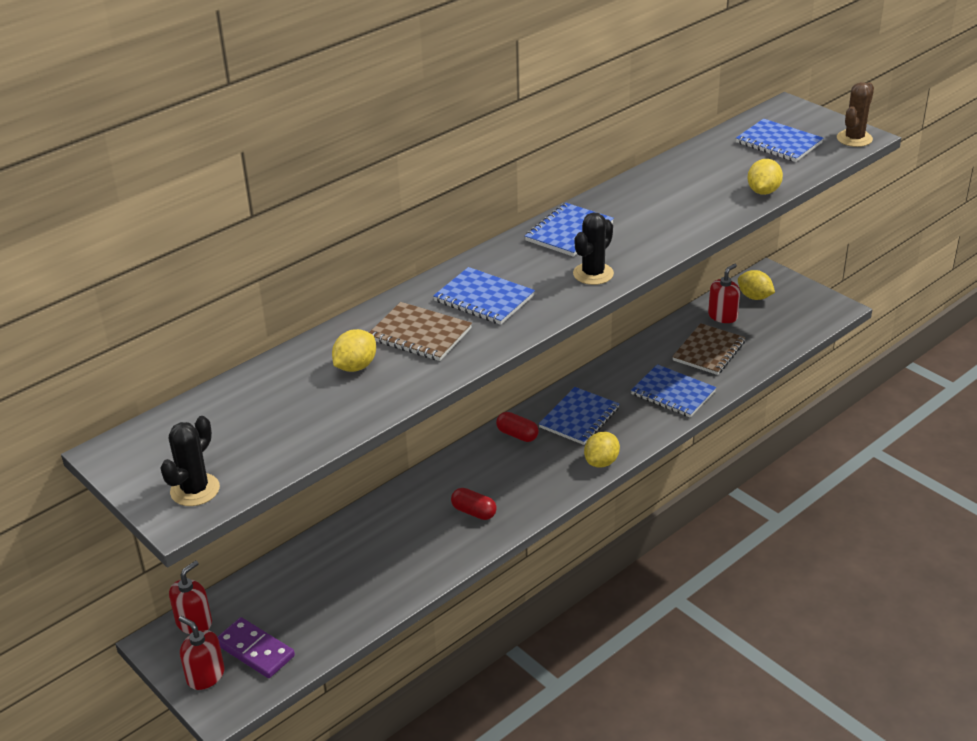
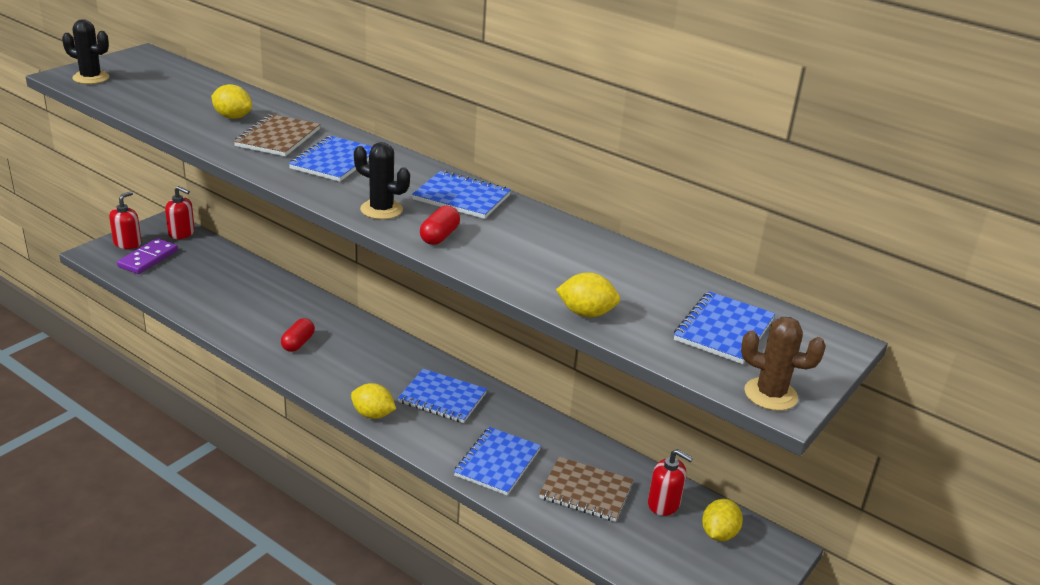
camera: 75 degrees right, 5 degrees down
red capsule [496,412,539,442] -> red capsule moved to [420,206,460,245]

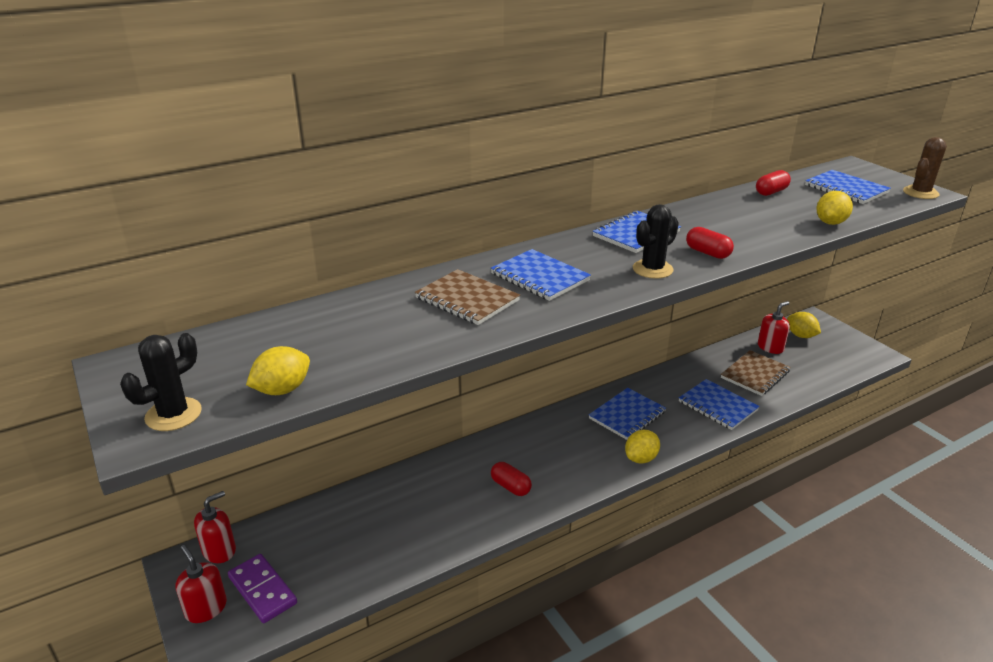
camera: 65 degrees left, 0 degrees up
yellow lemon [211,84,252,119] -> yellow lemon moved to [246,346,310,395]
none -> red capsule [756,170,791,196]

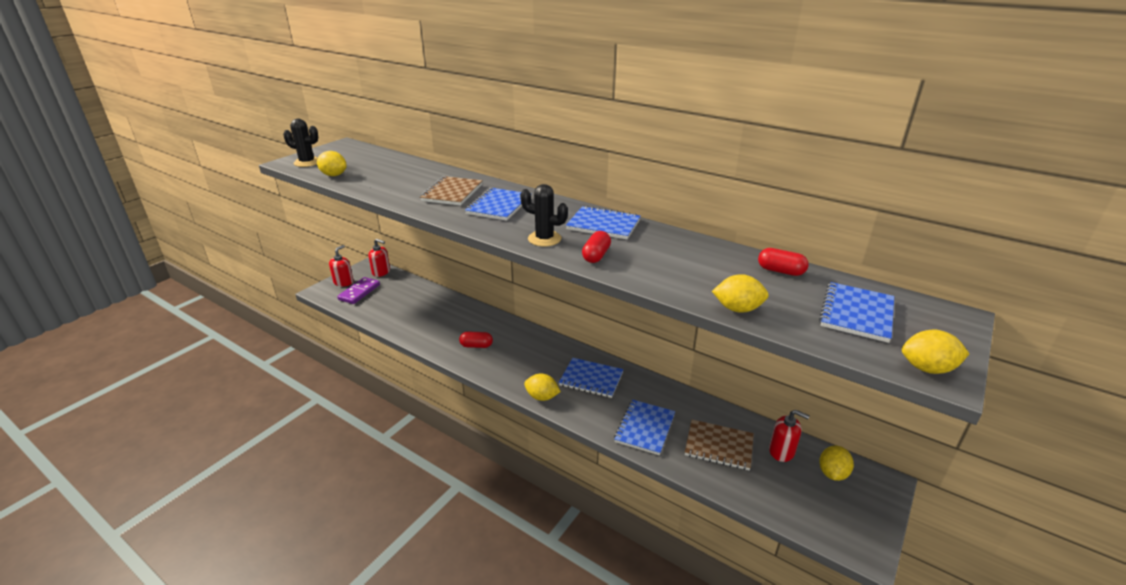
camera: 65 degrees right, 0 degrees up
red capsule [491,462,532,496] -> red capsule turned 75 degrees clockwise [459,332,493,348]
brown cactus [903,137,947,199] -> yellow lemon [902,330,969,374]

